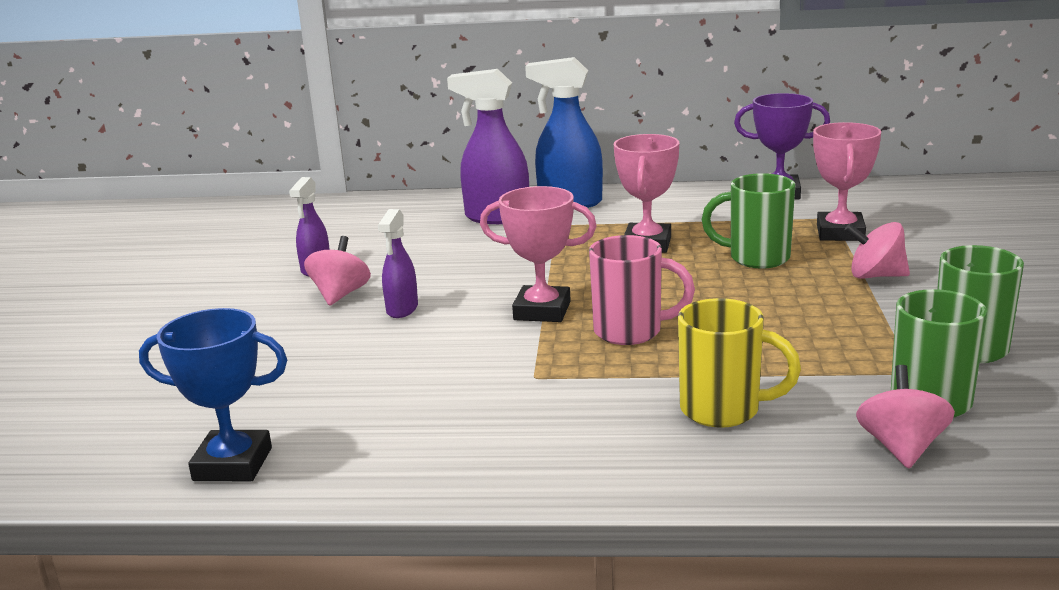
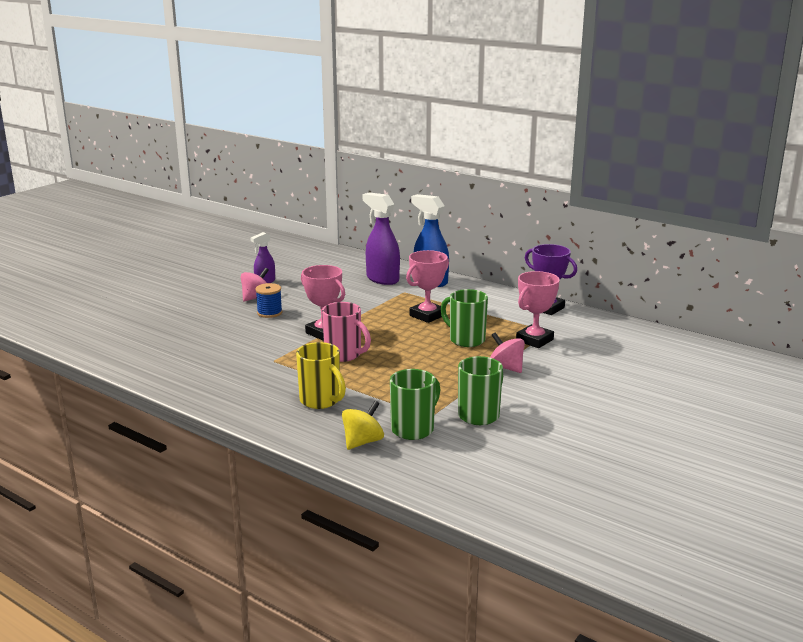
camera: 30 degrees right, 0 degrees up
blue trophy [139,308,287,481] -> none
purple spray bottle [378,209,418,318] -> blue spool [255,283,282,318]
pink spinning top [856,365,955,469] -> yellow spinning top [342,401,384,450]

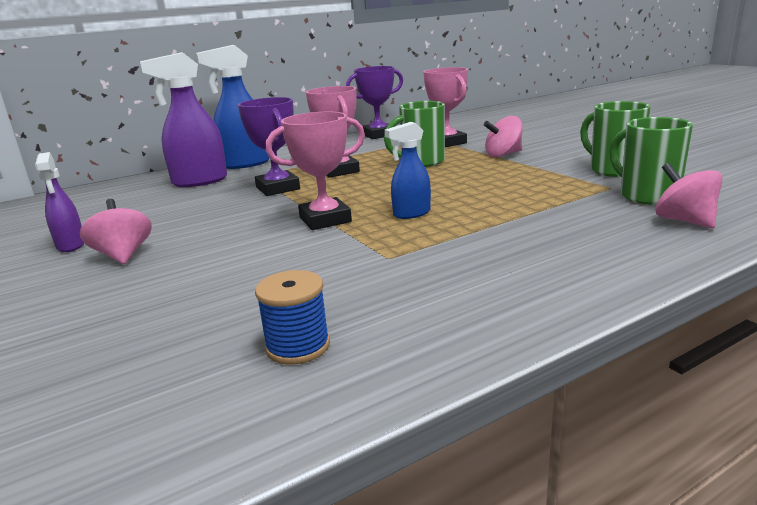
camera: 65 degrees left, 0 degrees up
blue spool [255,283,282,318] -> blue spool moved to [255,270,330,364]
yellow mug [296,342,346,409] -> none
pink mug [322,302,371,362] -> blue spray bottle [385,122,431,219]
yellow spinning top [342,401,384,450] -> pink spinning top [655,163,723,228]
none -> purple trophy [238,97,300,196]

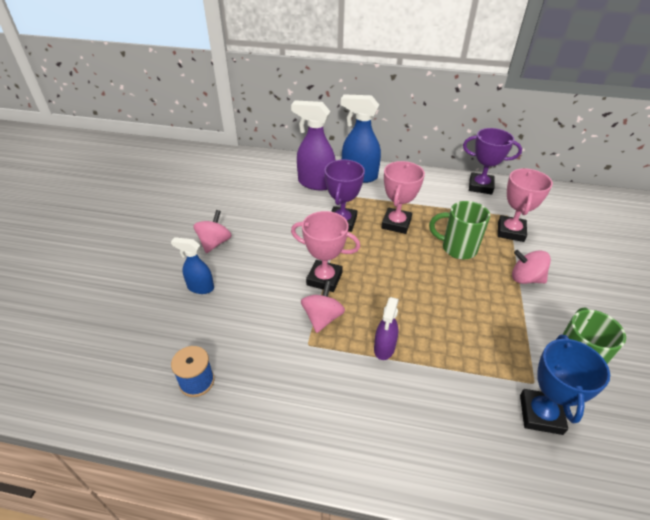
camera: 40 degrees right, 20 degrees up
purple spray bottle [35,152,84,252] -> purple spray bottle moved to [374,297,399,360]
blue spray bottle [385,122,431,219] -> blue spray bottle moved to [171,237,214,294]
green mug [609,117,693,205] -> blue trophy [520,335,610,435]
pink spinning top [655,163,723,228] -> pink spinning top moved to [301,281,345,333]

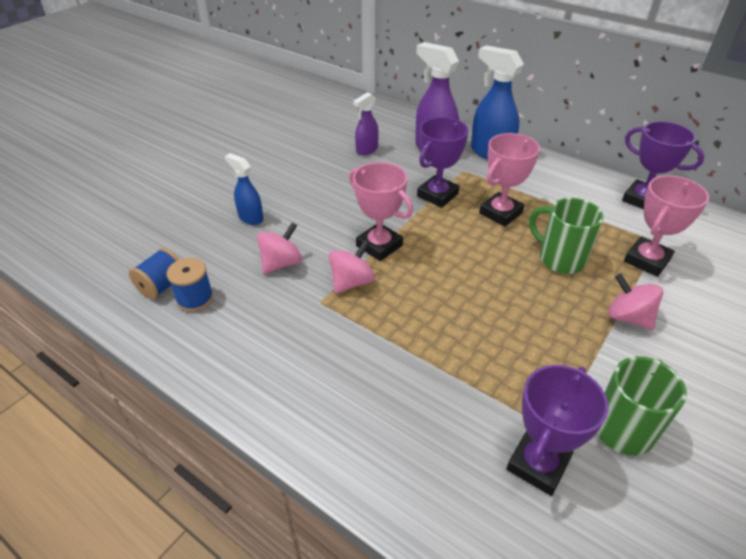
camera: 25 degrees right, 0 degrees up
pink spinning top [193,210,232,253] -> pink spinning top moved to [257,222,302,274]
purple spray bottle [374,297,399,360] -> purple spray bottle moved to [353,92,379,155]
blue trophy [520,335,610,435] -> purple trophy [507,365,609,496]
none -> blue spool [129,248,180,299]

